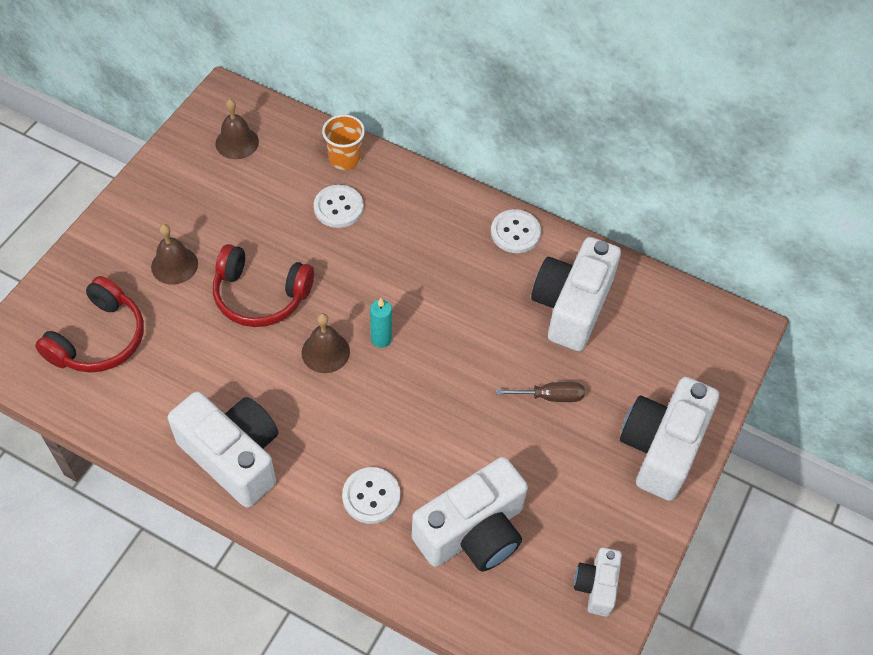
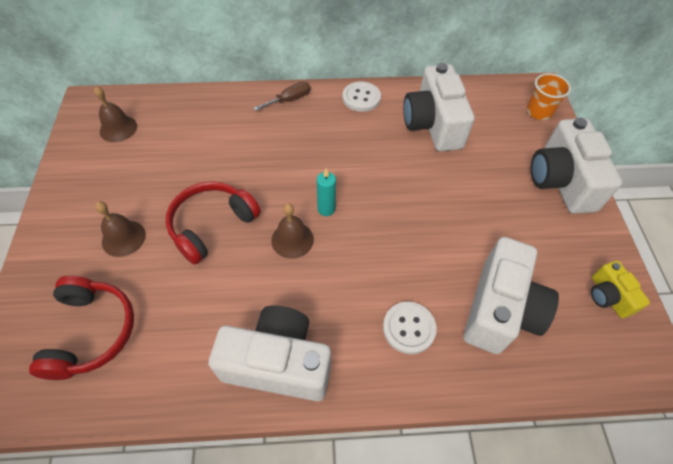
camera: 30 degrees left, 0 degrees up
red headphones [213,244,314,327] -> red headphones turned 150 degrees clockwise [166,181,261,265]
white button [314,185,364,228] -> none
orange cup [322,115,365,170] -> orange cup moved to [527,73,571,120]
brown screwdriver [496,382,584,402] -> brown screwdriver moved to [253,82,310,111]
white camera [574,547,622,617] -> yellow camera [591,261,650,318]

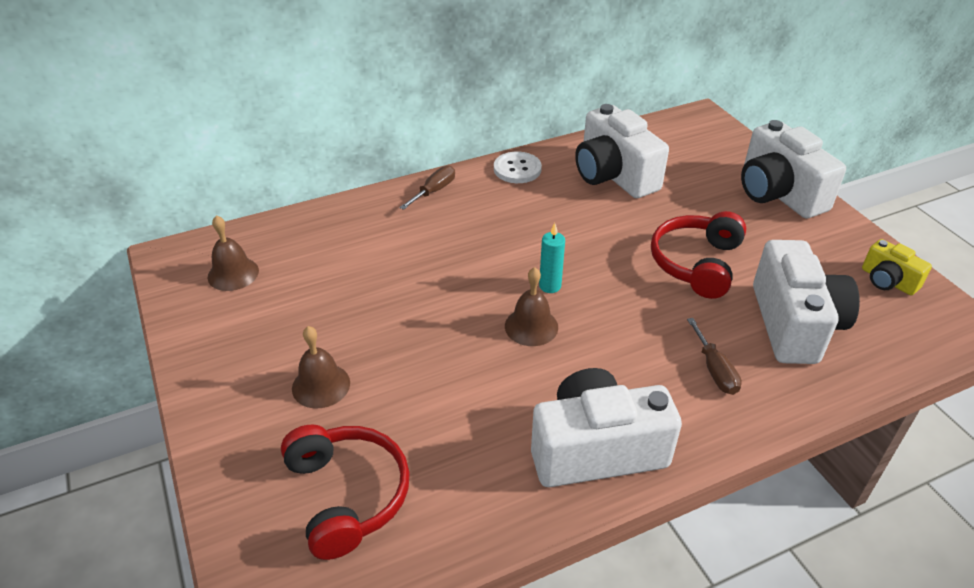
camera: 20 degrees left, 15 degrees down
red headphones [166,181,261,265] -> red headphones moved to [651,211,746,299]
white button [383,302,437,354] -> brown screwdriver [687,318,742,395]
orange cup [527,73,571,120] -> none

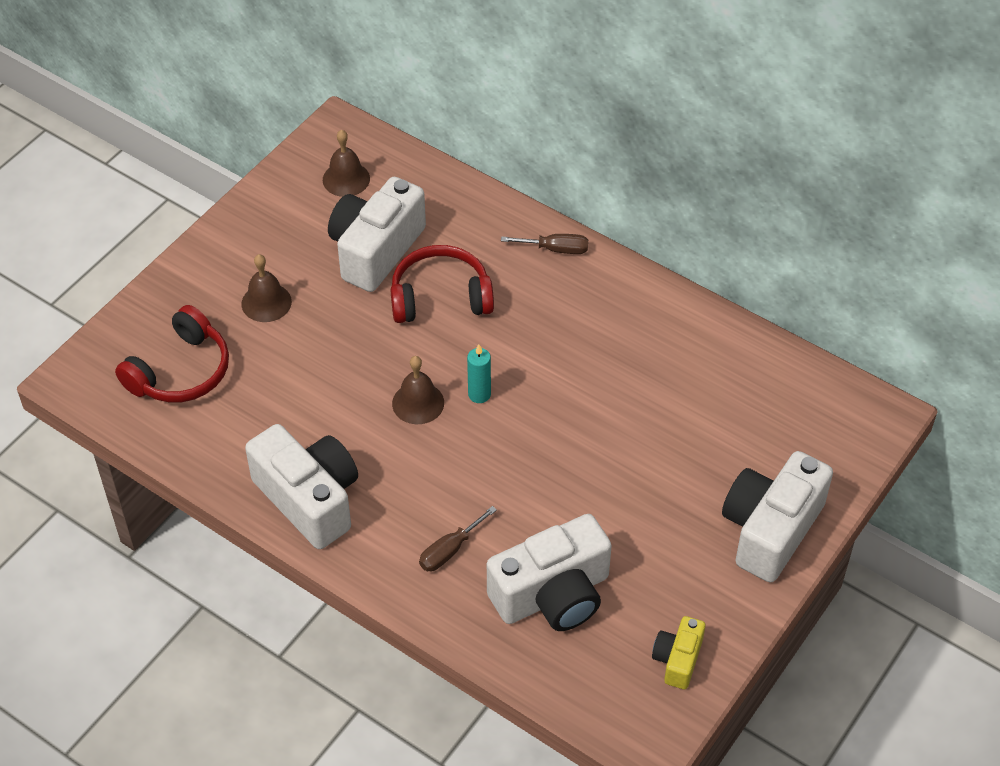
camera: 60 degrees right, 10 degrees up
white button [494,152,542,183] -> none
white camera [575,104,669,198] -> white camera moved to [328,177,426,292]
red headphones [651,211,746,299] -> red headphones moved to [390,245,494,323]

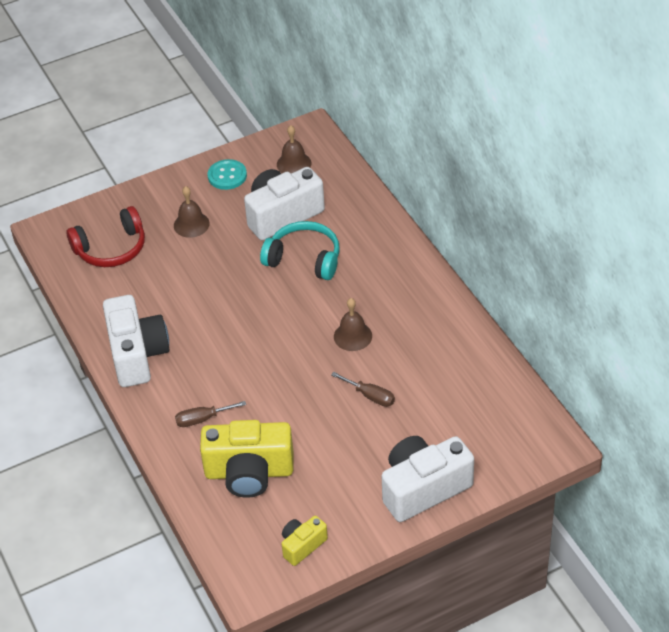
camera: 30 degrees right, 5 degrees down
red headphones [390,245,494,323] -> turquoise headphones [260,221,340,280]
brown bell [392,356,444,424] -> brown bell moved to [334,298,372,351]
turquoise candle [467,344,491,403] -> none
white camera [487,514,612,631] -> yellow camera [200,420,294,498]
brown screwdriver [501,234,588,254] -> brown screwdriver moved to [331,372,395,407]
none -> turquoise button [208,159,247,190]

